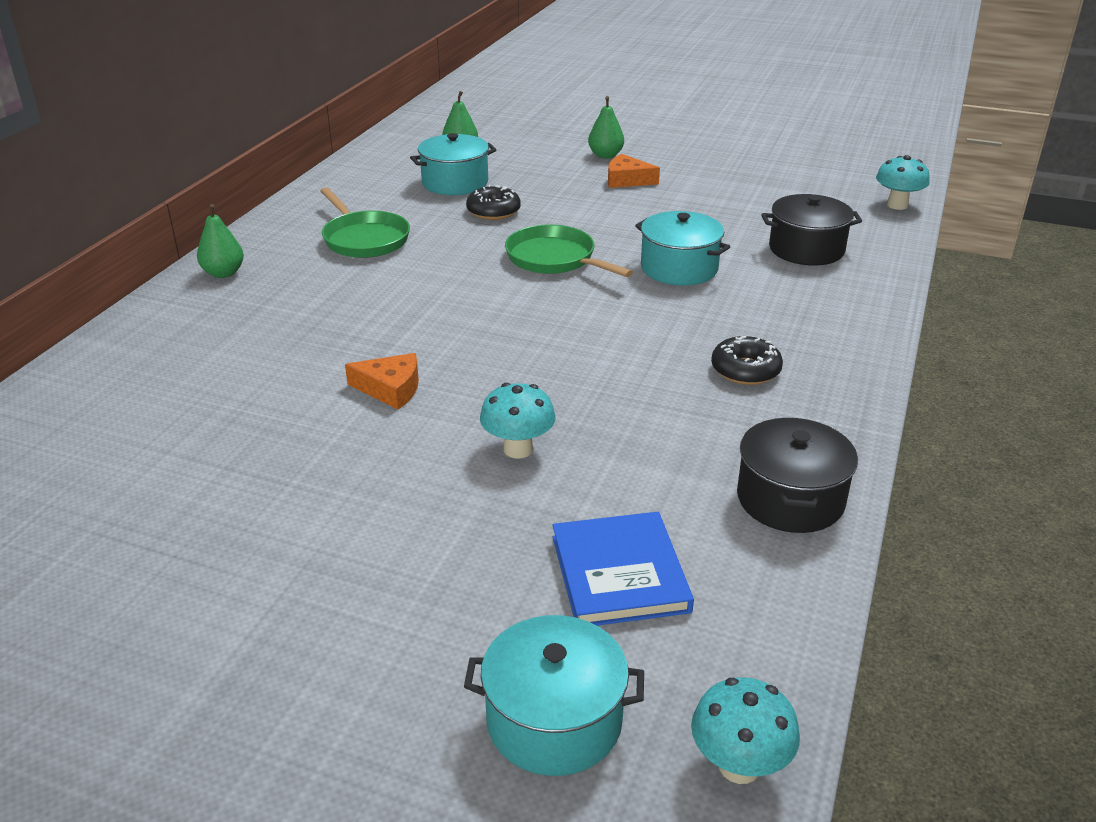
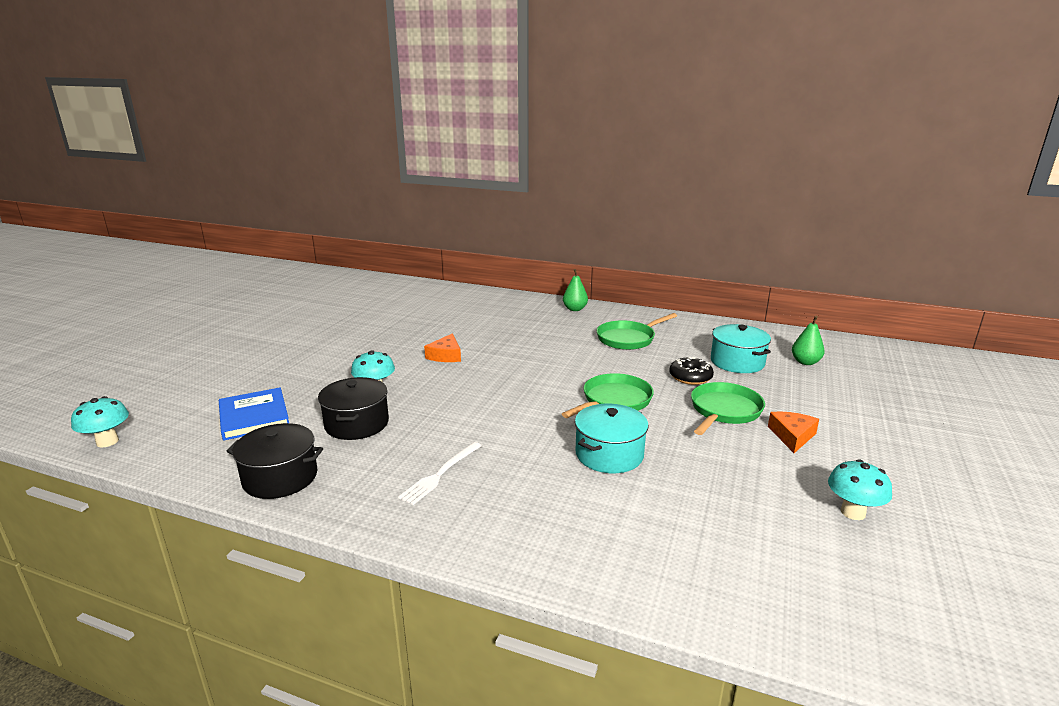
camera: 90 degrees right, 10 degrees down
turquoise pot [464,615,644,776] -> none
blue book [552,512,694,626] -> blue book turned 75 degrees clockwise [219,387,289,440]
green pear [588,96,624,159] -> none
black donut [711,336,783,385] -> white fork [398,442,482,505]
black pot [761,194,862,266] -> black pot moved to [318,377,389,440]
turquoise mushroom [876,155,930,210] -> turquoise mushroom moved to [828,460,892,520]
none -> green pan [691,382,765,435]

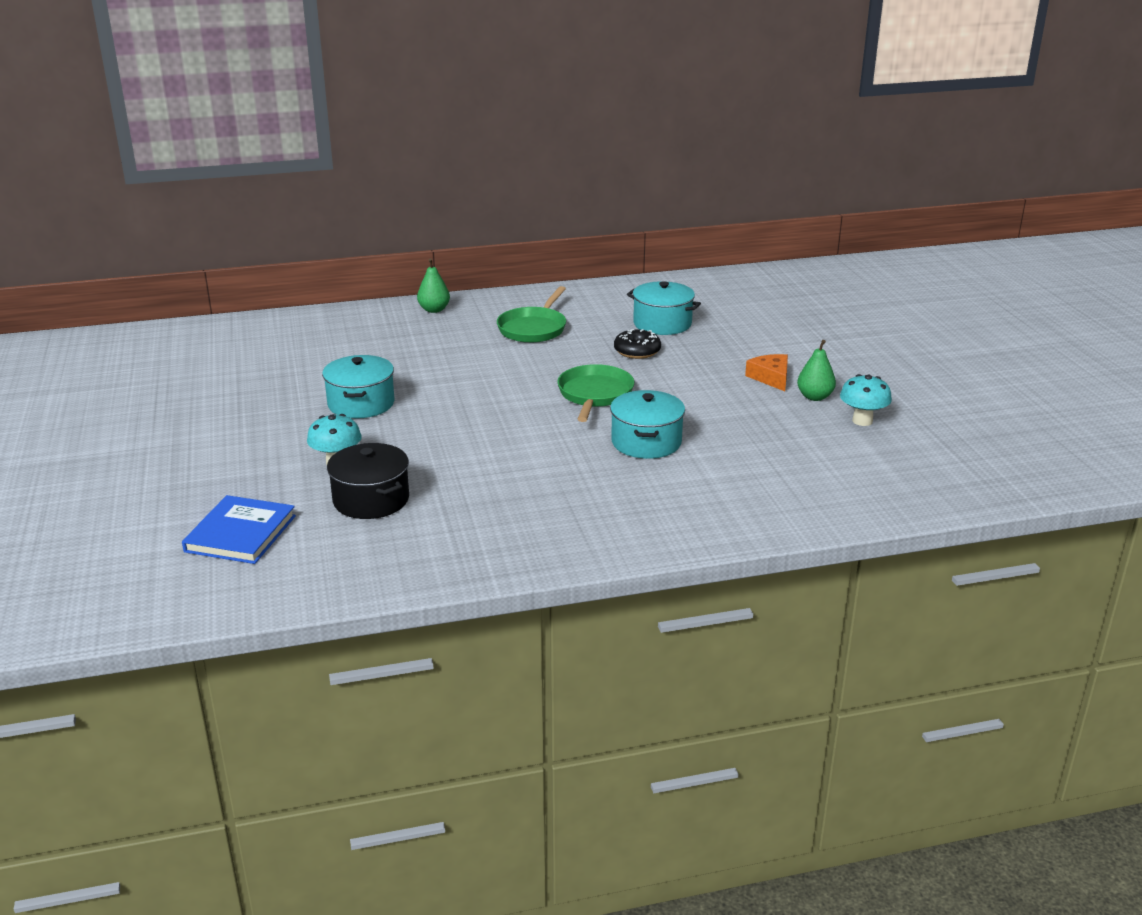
camera: 35 degrees left, 5 degrees up
turquoise mushroom [71,396,129,447] -> none
blue book [219,387,289,440] -> blue book turned 75 degrees clockwise [182,495,296,564]
black pot [227,423,323,499] -> none
white fork [398,442,482,505] -> none
orange cheese [424,333,461,362] -> turquoise pot [322,355,394,418]
green pan [691,382,765,435] -> none
green pear [792,316,825,365] -> green pear moved to [797,340,836,401]

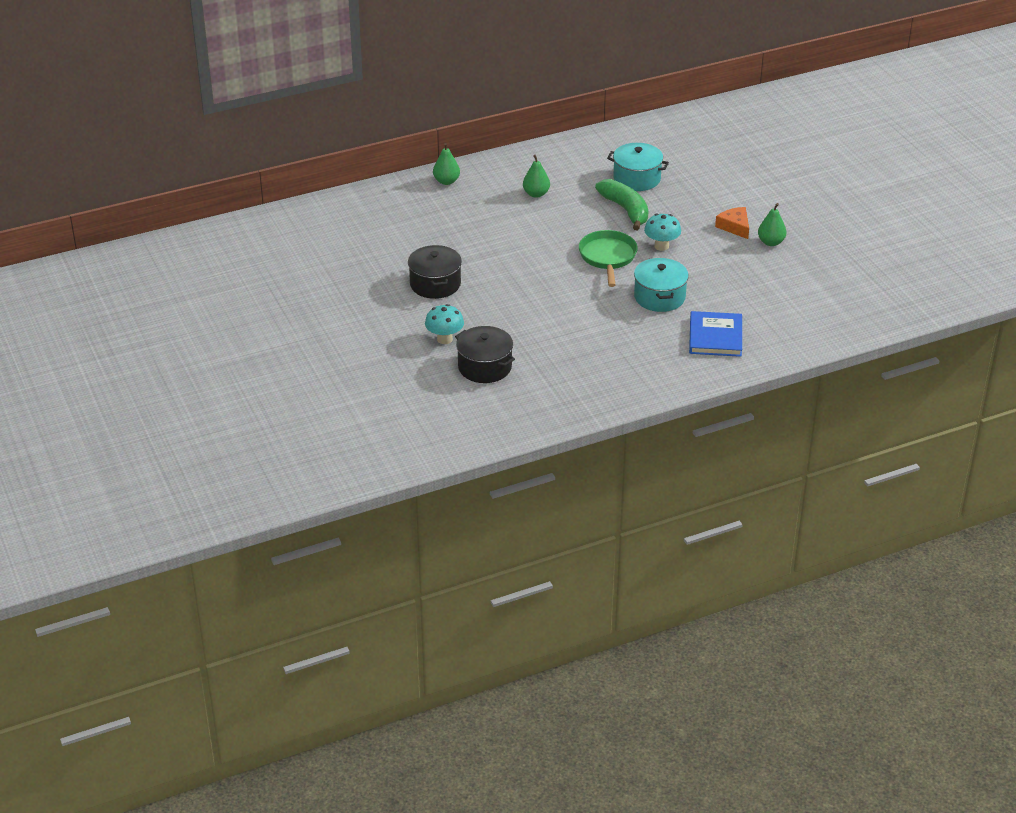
camera: 10 degrees left, 10 degrees up
blue book [182,495,296,564] -> blue book moved to [689,311,742,357]
turquoise pot [322,355,394,418] -> black pot [408,245,462,299]
green pan [497,286,566,343] -> green pear [523,155,550,198]
black donut [614,329,661,359] -> green banana [595,179,648,231]
turquoise mushroom [840,374,892,426] -> turquoise mushroom moved to [644,214,681,251]

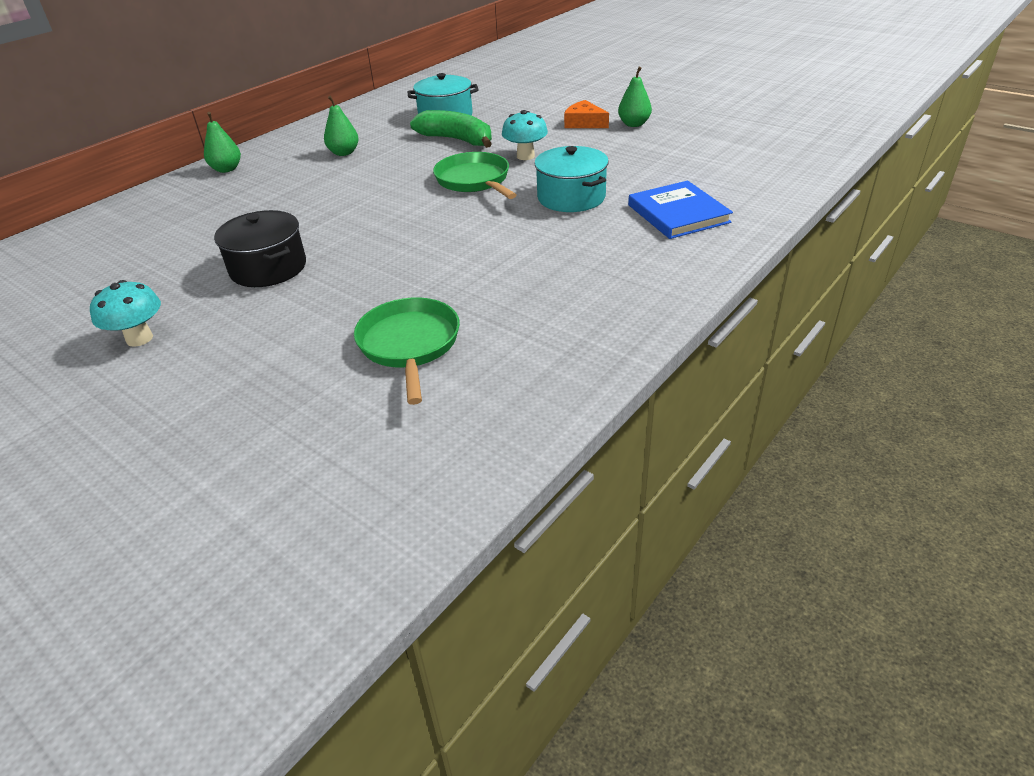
camera: 25 degrees left, 0 degrees up
turquoise mushroom [425,304,464,344] -> turquoise mushroom moved to [90,280,161,347]
black pot [455,326,515,383] -> green pan [354,298,460,405]

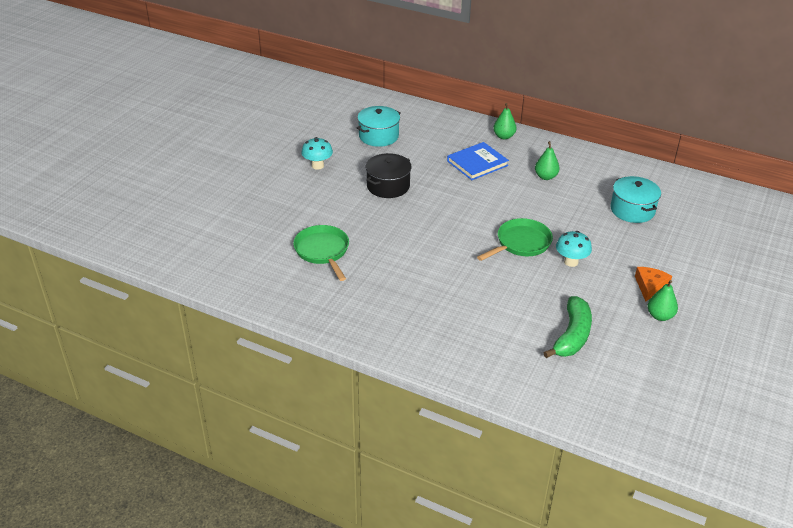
camera: 75 degrees right, 0 degrees up
green pan [354,298,460,405] -> green pan turned 90 degrees counterclockwise [293,225,349,281]
green banana [410,110,492,148] -> green banana moved to [543,296,592,358]
turquoise pot [534,146,609,212] -> turquoise pot moved to [357,106,401,147]
blue book [628,181,733,239] -> blue book moved to [447,142,509,180]

